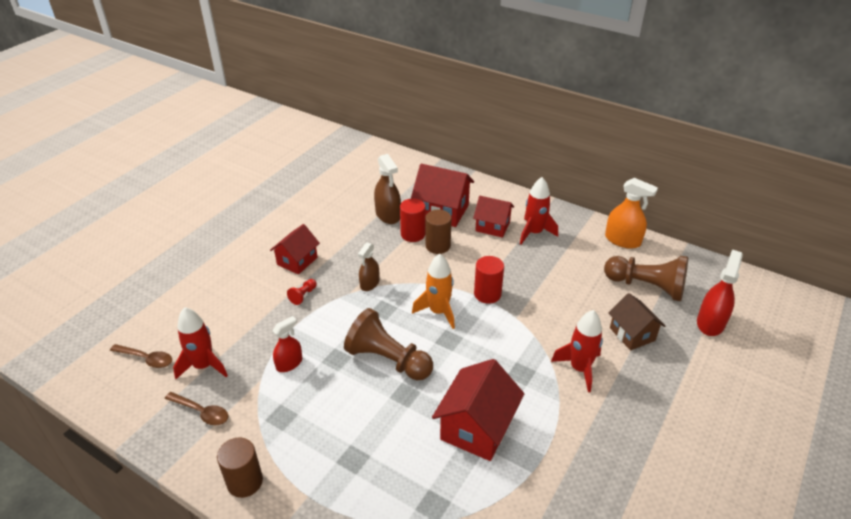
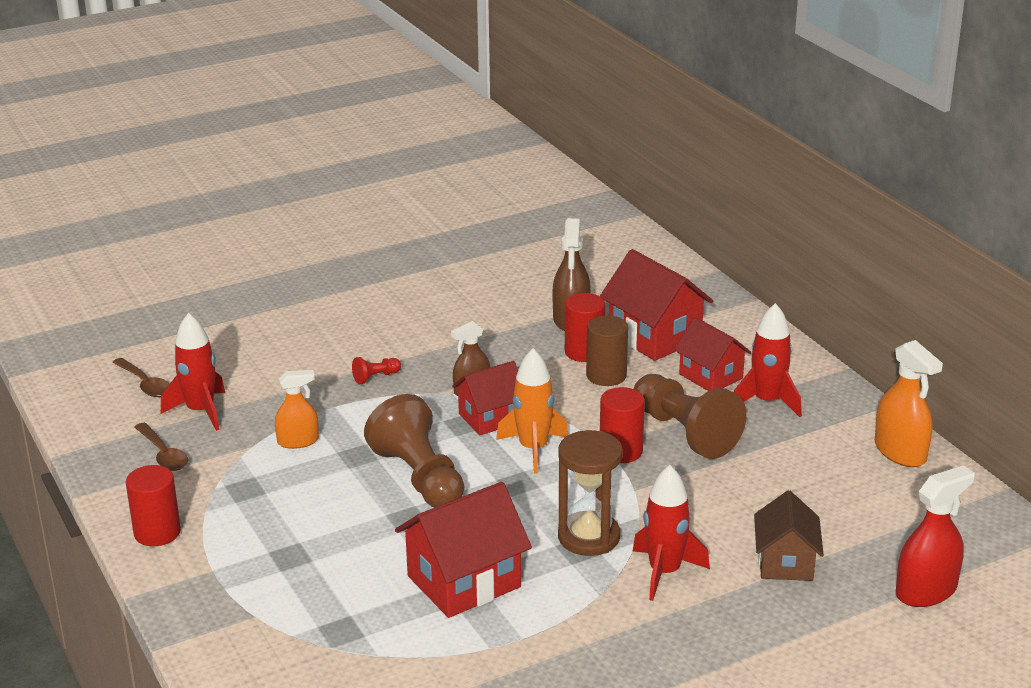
camera: 30 degrees right, 10 degrees down
brown cylinder [217,438,263,498] -> red cylinder [126,465,181,546]
red house [270,224,320,275] -> red house moved to [452,361,518,435]
red spray bottle [273,316,302,372] -> orange spray bottle [275,370,319,449]
brown pawn [604,256,688,301] -> brown pawn moved to [634,374,746,459]
none -> brown hourglass [558,430,623,556]

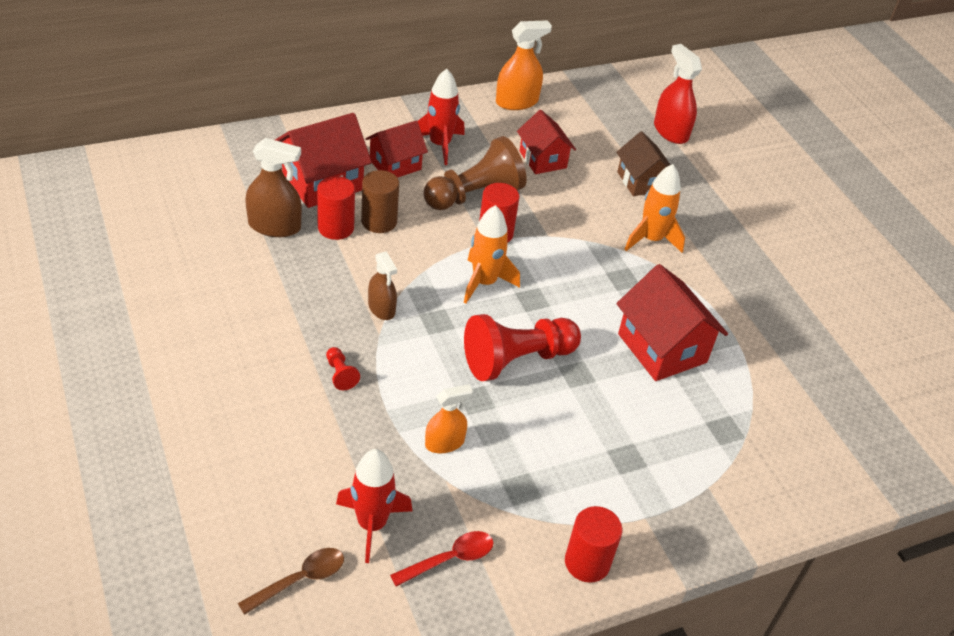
camera: 90 degrees left, 15 degrees up
brown spoon [134,423,188,471] -> red spoon [390,531,493,587]
orange spray bottle [275,370,319,449] -> orange spray bottle turned 75 degrees clockwise [425,384,473,453]
brown pawn [364,394,464,508] -> red pawn [464,314,581,381]
red house [452,361,518,435] -> red house moved to [517,110,576,174]
brown hourglass [558,430,623,556] -> none
red rocket [633,465,710,601] -> orange rocket [625,164,685,253]
brown house [754,491,824,581] -> brown house turned 60 degrees clockwise [616,131,670,196]

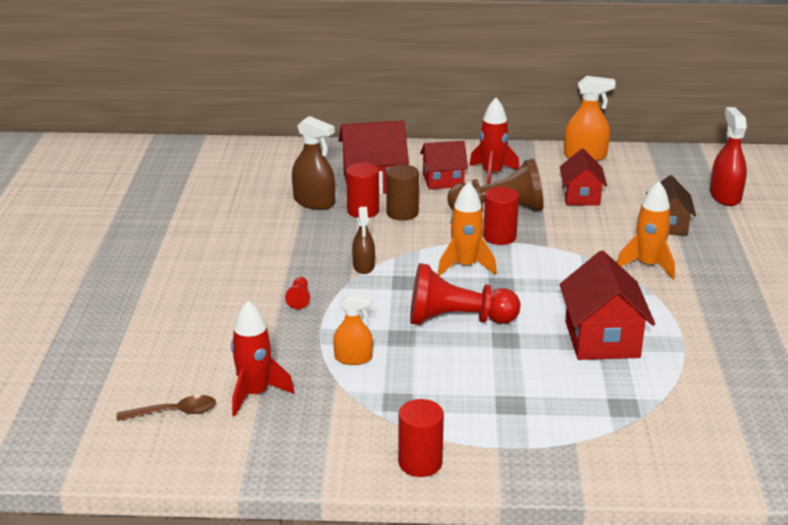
camera: 30 degrees right, 15 degrees down
red spoon [390,531,493,587] -> none

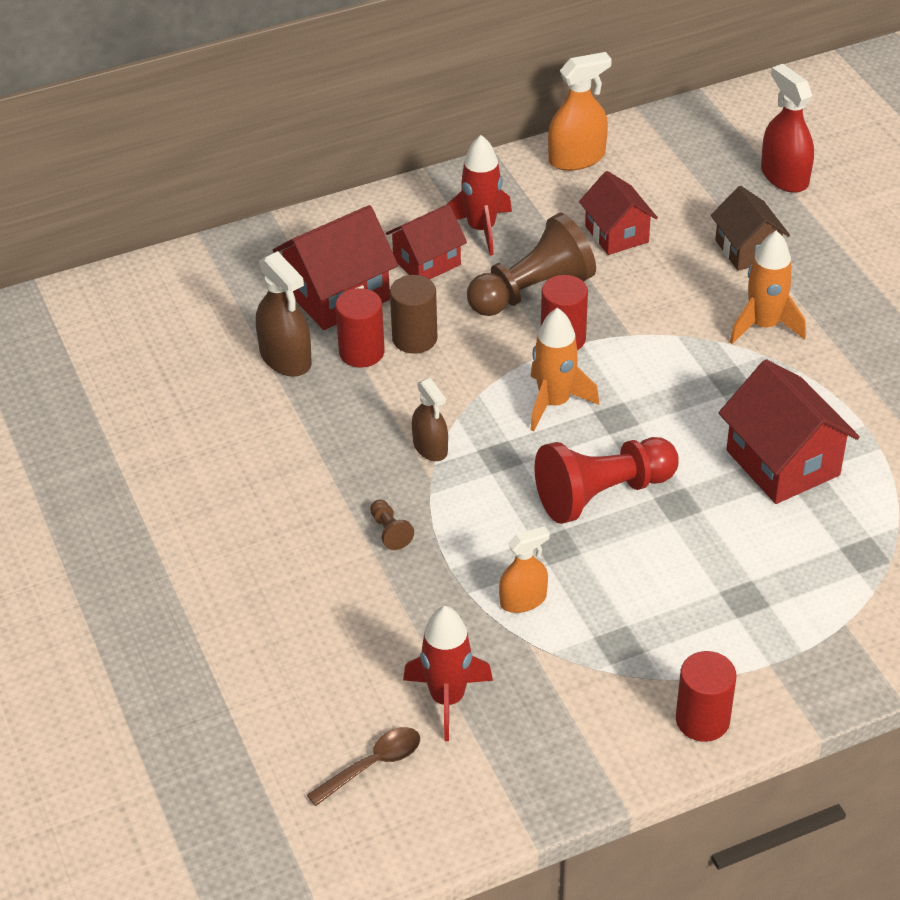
camera: 25 degrees left, 15 degrees up
red pawn [285,277,310,309] -> brown pawn [370,500,414,550]
brown spray bottle [292,116,335,210] -> brown spray bottle turned 45 degrees clockwise [256,251,312,377]

